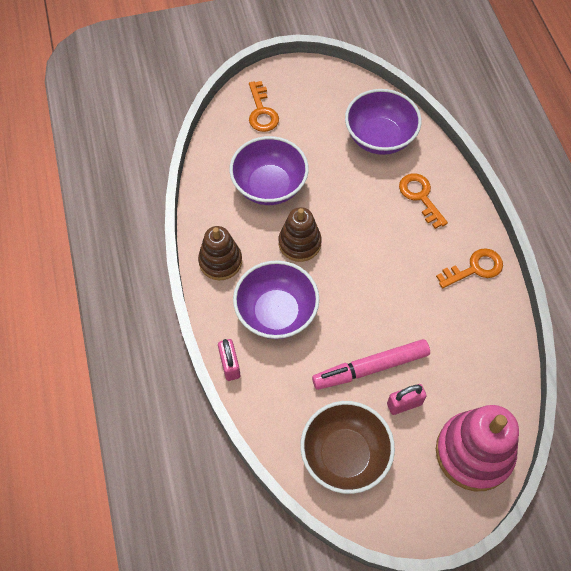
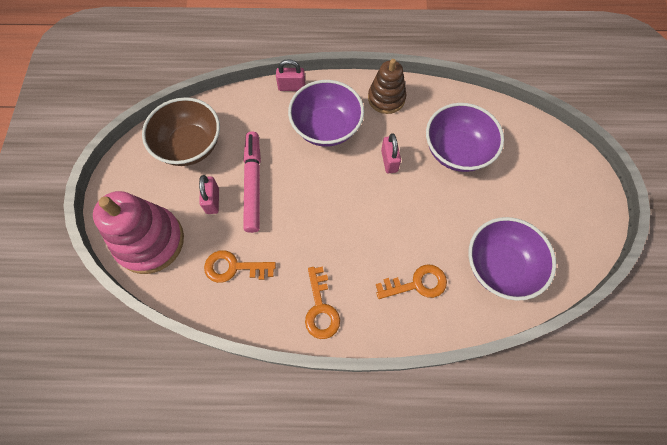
camera: 105 degrees right, 5 degrees up
orange key [249,81,279,132] -> orange key moved to [204,250,276,283]
brown stacking toy [279,207,322,262] -> pink padlock [381,133,401,174]

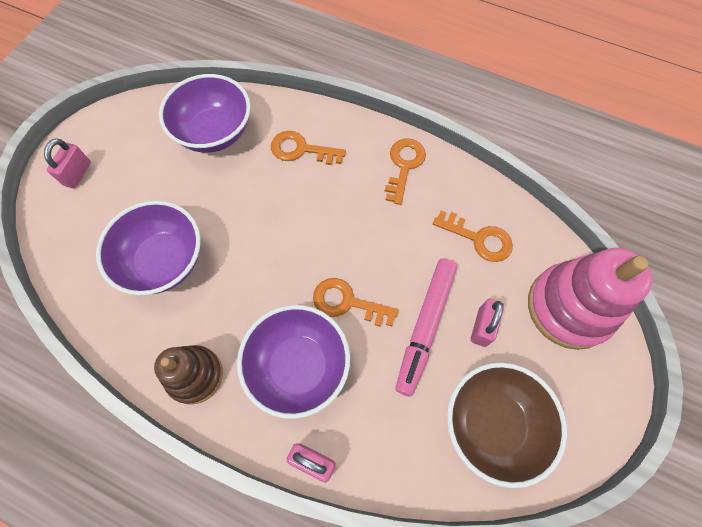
camera: 155 degrees left, 0 degrees up
pink padlock [381,133,401,174] -> pink padlock moved to [44,138,91,189]
none -> orange key [313,278,399,327]

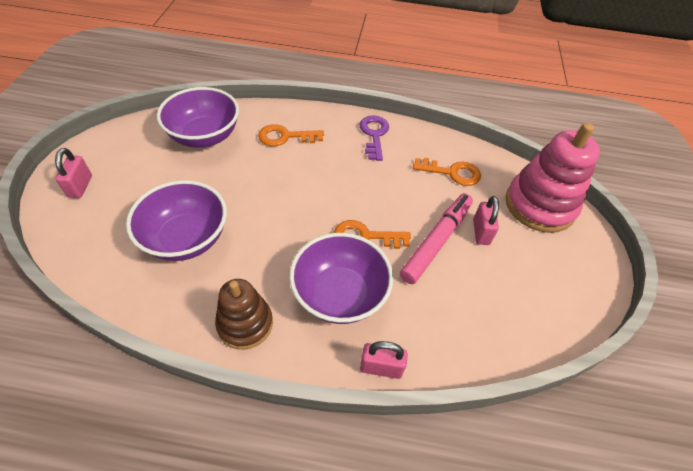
camera: 20 degrees left, 15 degrees down
orange key [385,139,426,205] -> purple key [360,116,389,161]
pink marker [395,258,457,396] -> pink marker turned 150 degrees counterclockwise [400,193,473,284]
brown bowl [447,363,567,488] -> none

